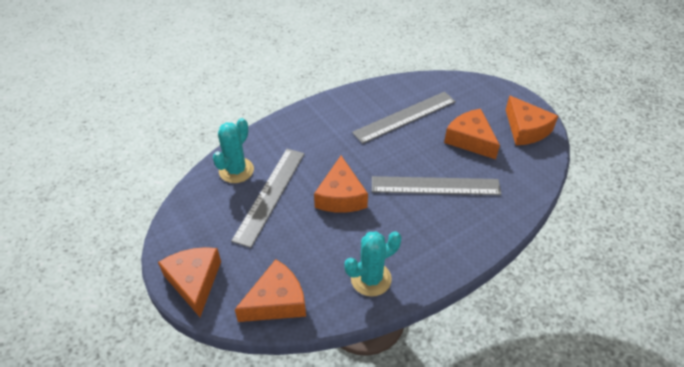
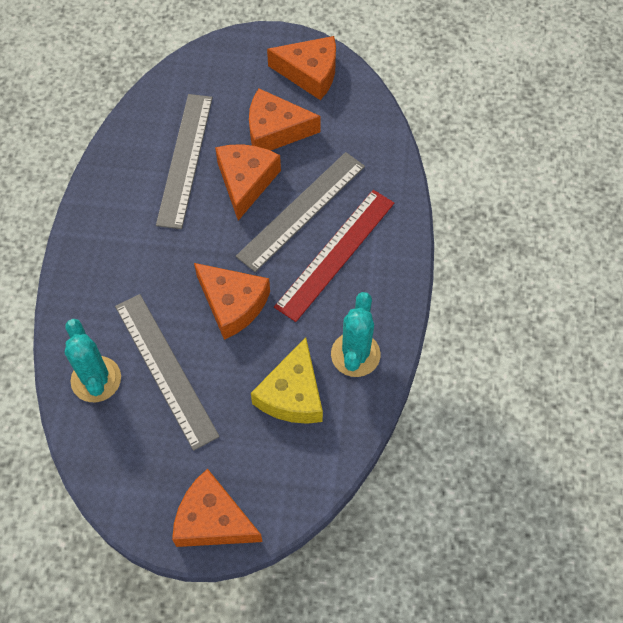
camera: 50 degrees left, 15 degrees up
orange cheese [235,259,306,322] -> orange cheese moved to [215,144,281,221]
none -> yellow cheese [251,337,323,424]
none -> red ruler [274,190,394,322]

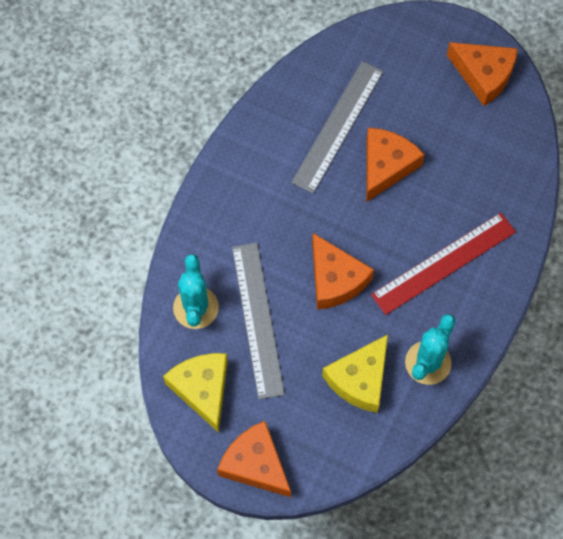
camera: 20 degrees right, 5 degrees up
grey ruler [236,152,365,272] -> none
orange cheese [249,89,321,151] -> none
none -> yellow cheese [163,353,228,433]

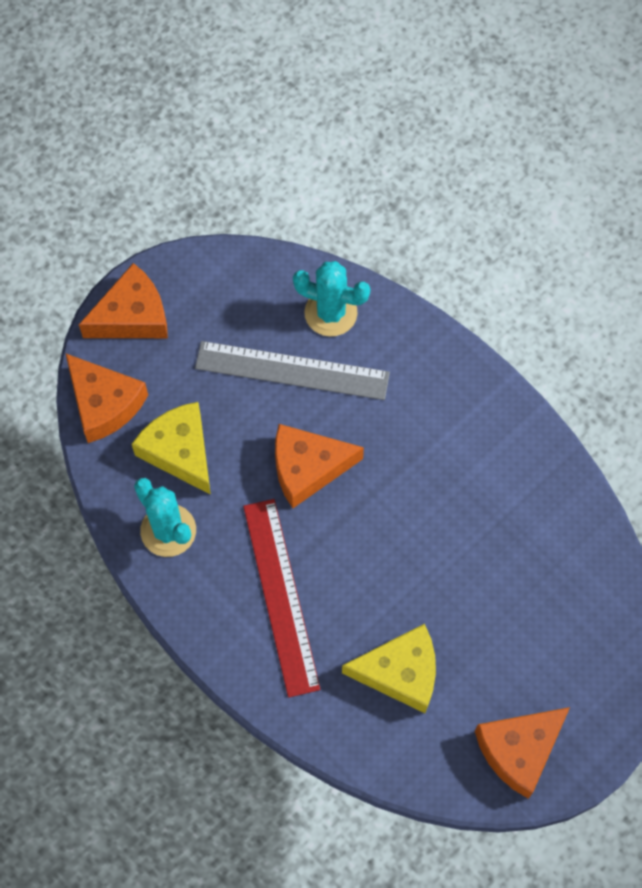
camera: 110 degrees right, 0 degrees up
yellow cheese [163,353,228,433] -> yellow cheese moved to [342,624,436,713]
grey ruler [291,61,384,193] -> none
orange cheese [366,128,425,202] -> orange cheese moved to [65,353,148,443]

